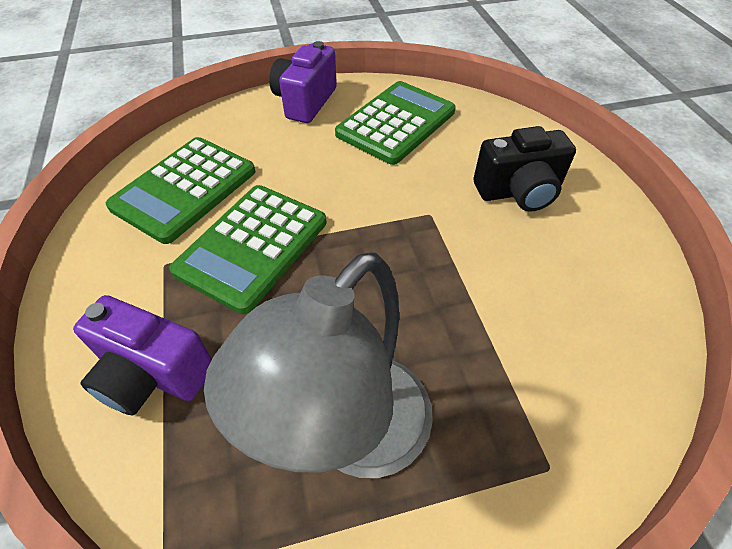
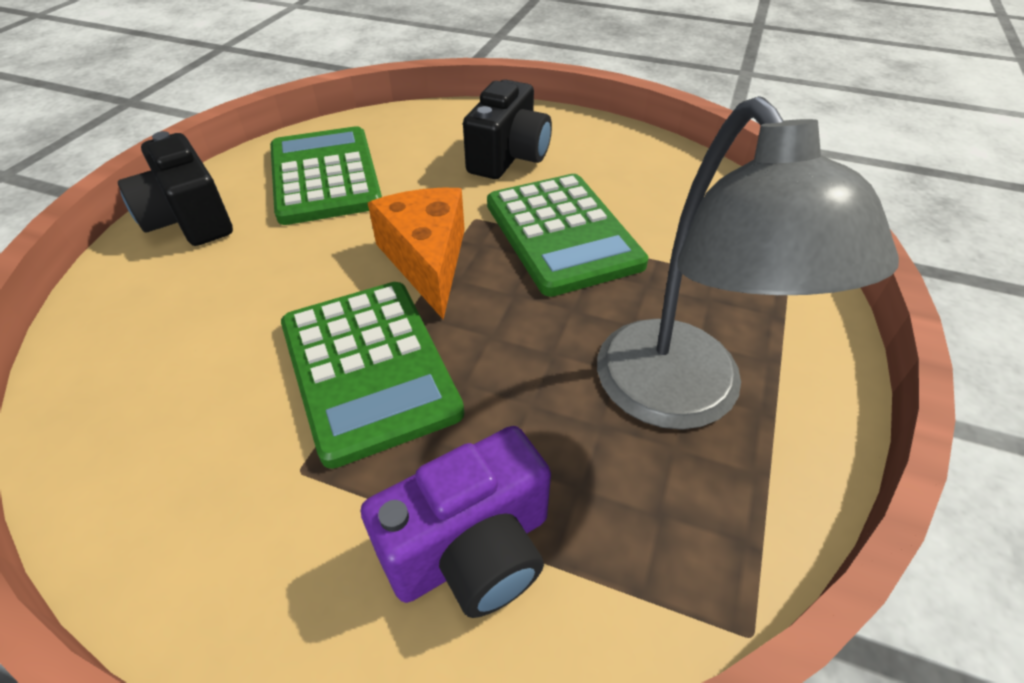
camera: 55 degrees left, 5 degrees down
green calculator [106,137,255,244] -> green calculator moved to [487,174,648,297]
purple camera [269,41,337,123] -> black camera [118,131,233,246]
none -> orange cheese [368,188,465,319]

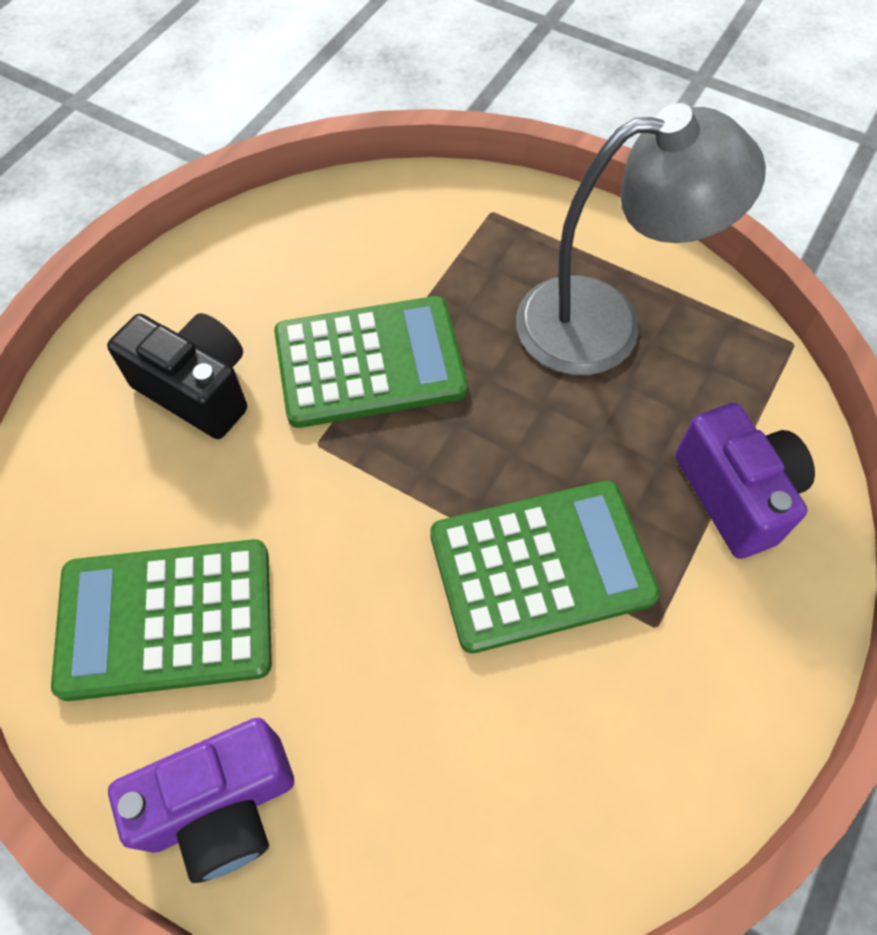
camera: 80 degrees left, 15 degrees up
black camera [118,131,233,246] -> purple camera [108,718,294,883]
orange cheese [368,188,465,319] -> none

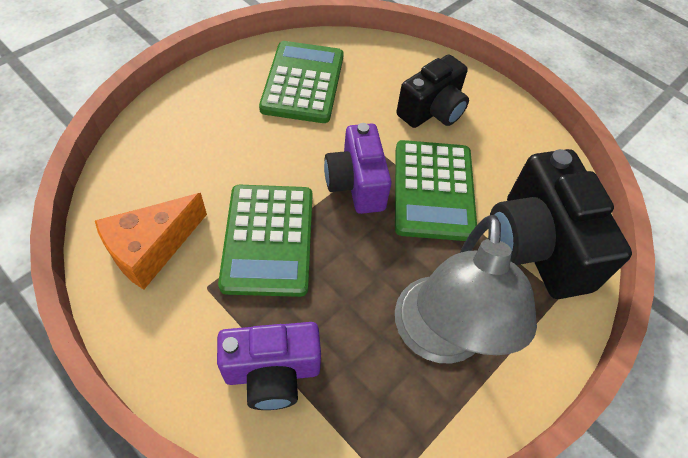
camera: 100 degrees right, 5 degrees down
purple camera [108,718,294,883] -> purple camera moved to [324,123,391,214]
none -> orange cheese [95,193,207,290]
none -> black camera [490,149,632,299]

